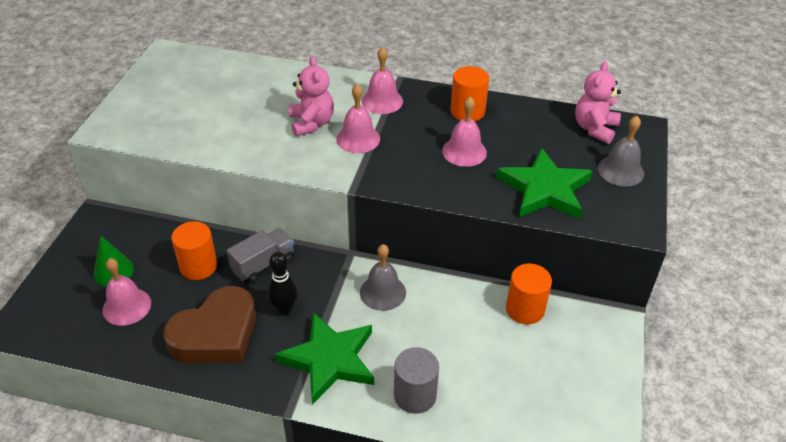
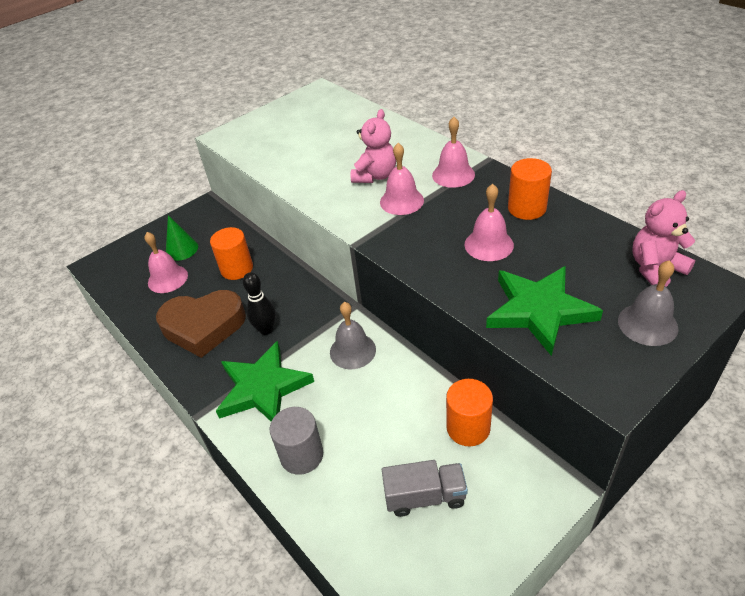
camera: 40 degrees right, 0 degrees up
grey truck [227,228,294,283] -> grey truck moved to [382,460,468,517]

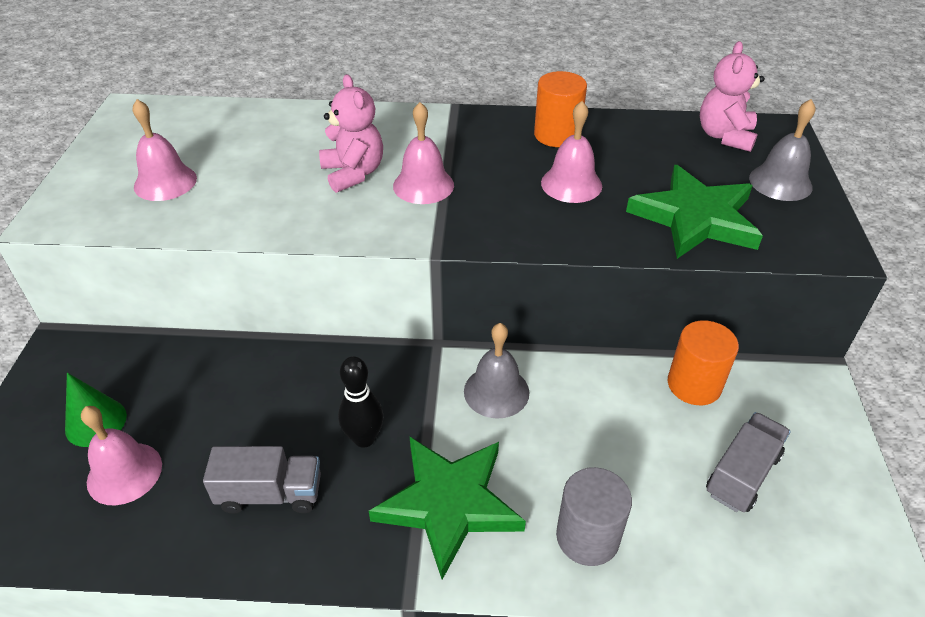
camera: 50 degrees left, 0 degrees up
brown heart [156,290,246,358] -> grey truck [203,446,321,514]
orange cylinder [210,227,253,280] -> none
pink bell [432,117,475,188] -> pink bell moved to [133,99,197,201]

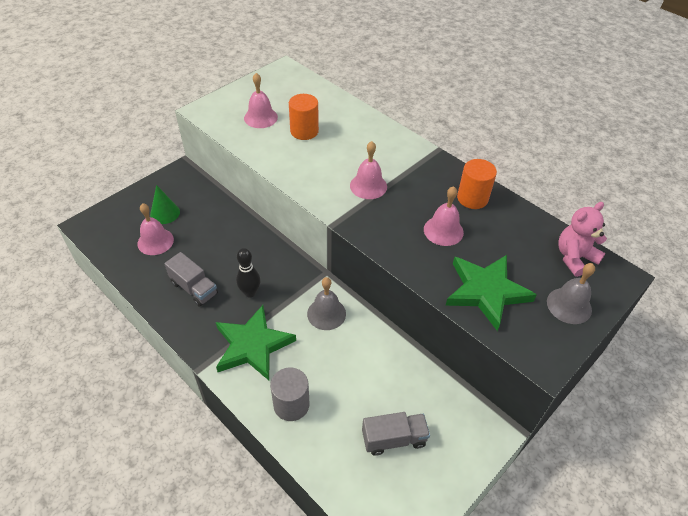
camera: 40 degrees right, 5 degrees up
pink teddy bear [319,74,383,193] -> none
orange cylinder [668,320,739,405] -> orange cylinder moved to [289,94,319,140]

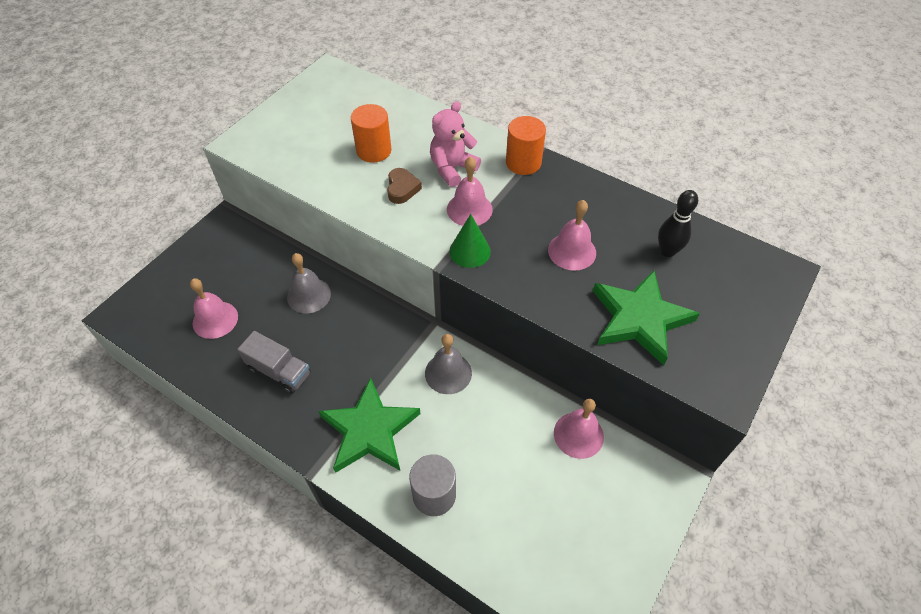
camera: 10 degrees left, 5 degrees up
green cone [150,185,180,224] -> green cone moved to [449,214,491,268]
black bowling pin [236,248,261,297] -> black bowling pin moved to [658,190,698,257]
pink bell [244,73,278,128] -> pink bell moved to [554,399,604,459]
grey truck [362,412,430,456] -> none
orange cylinder [457,159,497,209] -> orange cylinder moved to [506,116,546,175]
grey bell [547,263,595,324] -> grey bell moved to [287,253,331,313]
pink teddy bear [558,202,607,277] -> pink teddy bear moved to [430,101,481,187]
none -> brown heart [387,168,422,204]

